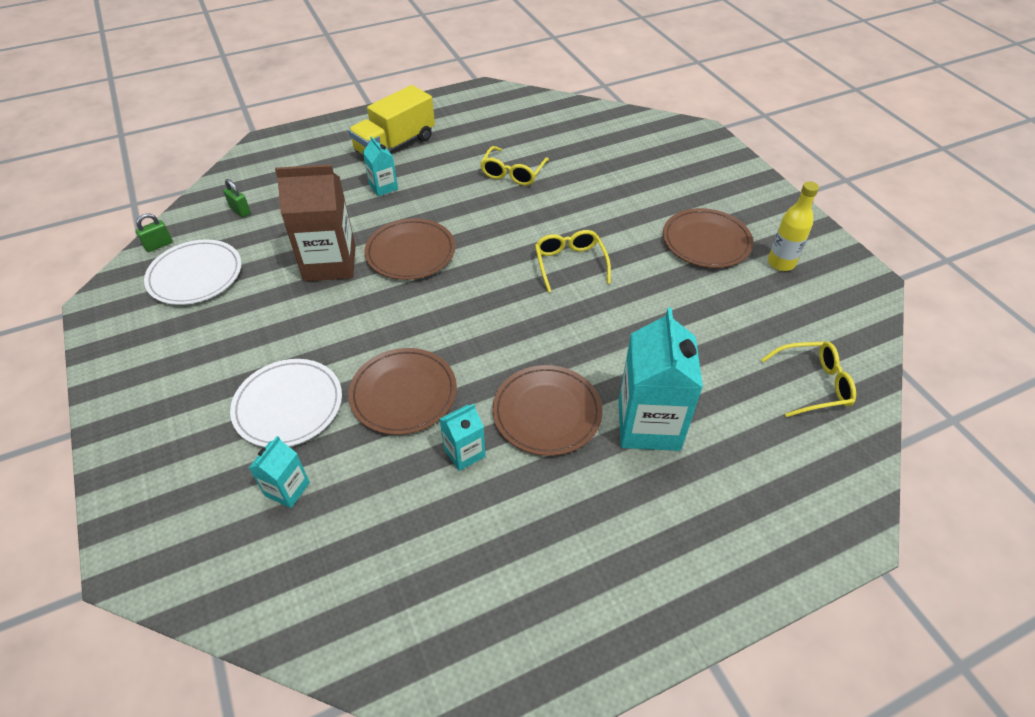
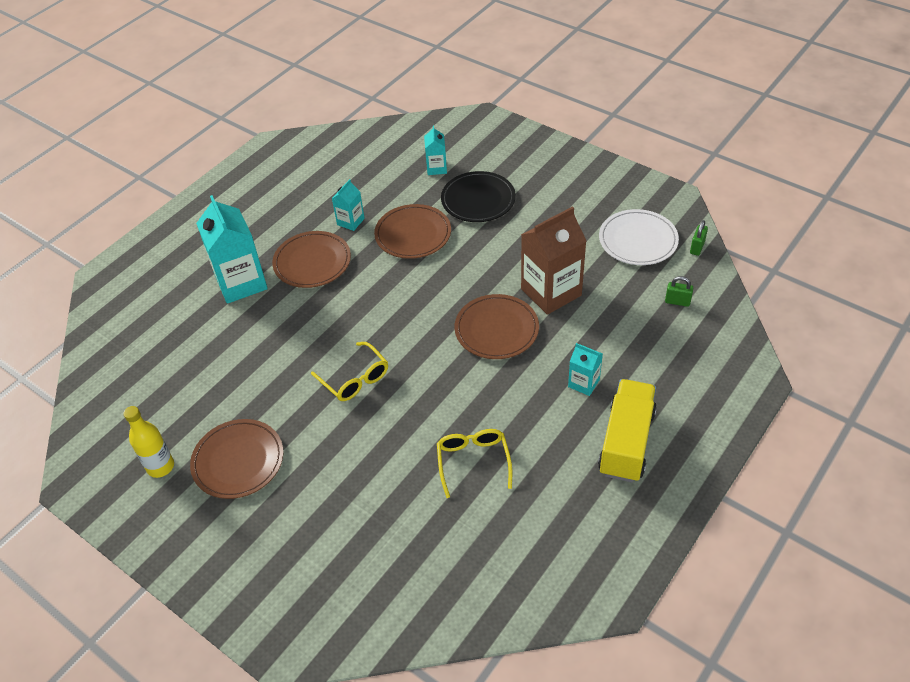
camera: 155 degrees right, 0 degrees up
white plate [230,359,342,447] -> black plate [441,171,516,222]
yellow glasses [761,341,856,417] -> none

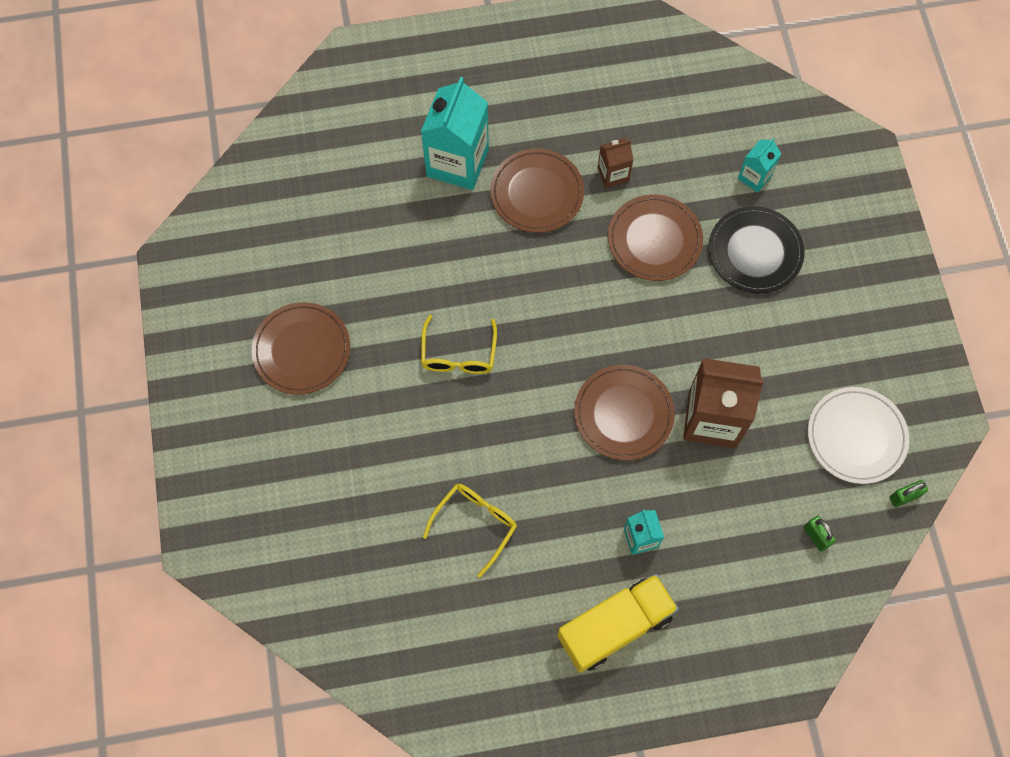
camera: 40 degrees right, 20 degrees up
yellow bottle [123,406,174,478] -> none
turquoise carton [332,179,365,231] -> brown carton [598,138,634,188]

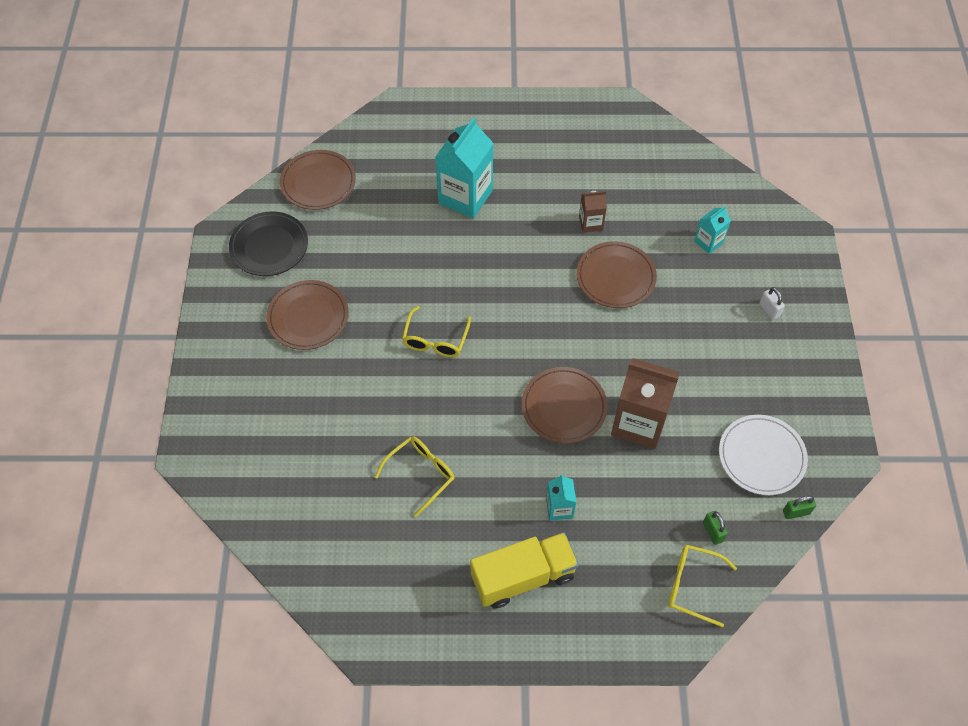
camera: 10 degrees right, 10 degrees down
brown plate [490,149,584,233] -> brown plate moved to [280,150,356,210]
black plate [709,206,805,294] -> black plate moved to [229,211,308,276]
none -> yellow glasses [668,545,737,627]
none -> white padlock [759,287,785,320]

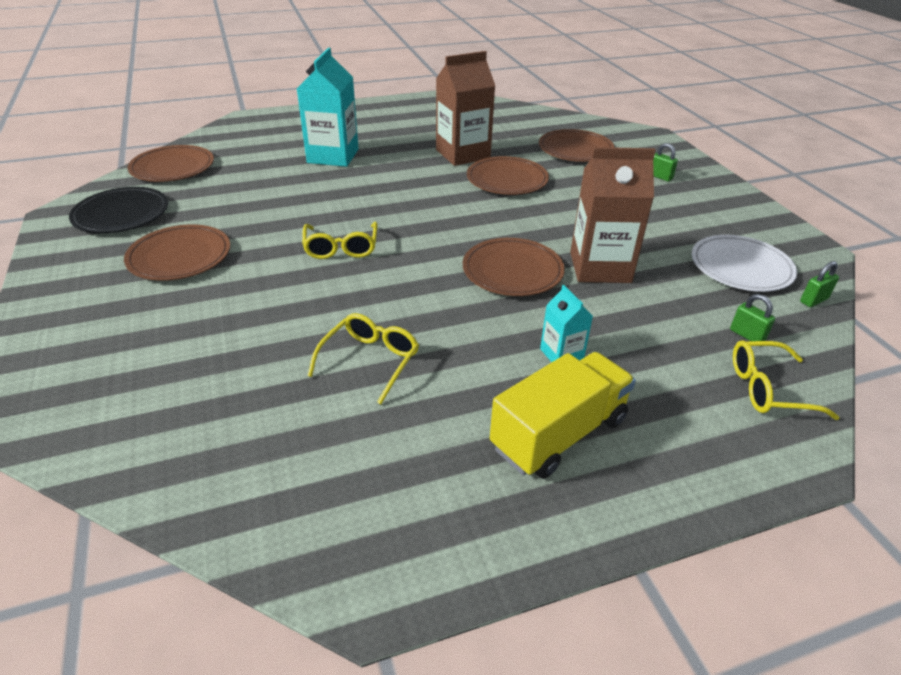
camera: 20 degrees left, 20 degrees down
brown carton [579,191,607,233] -> brown carton [436,51,495,166], size x1.98
turquoise carton [694,206,731,254] -> brown plate [539,129,615,162]
white padlock [759,287,785,320] -> green padlock [653,143,678,182]

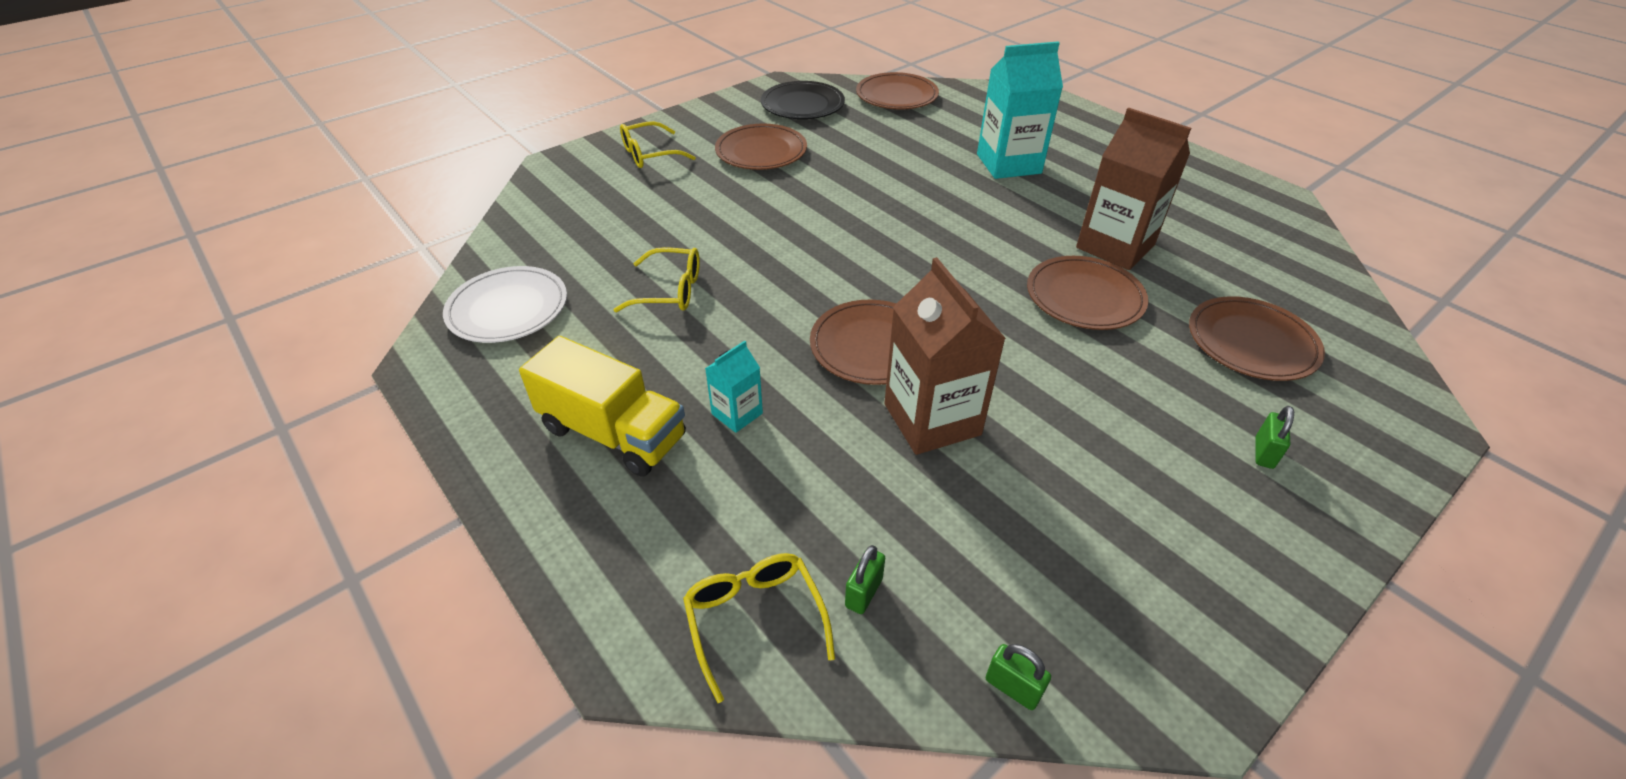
camera: 70 degrees right, 5 degrees up
yellow glasses [302,222,377,259] -> yellow glasses moved to [620,121,696,168]
white plate [692,235,797,292] -> white plate moved to [443,266,567,343]

